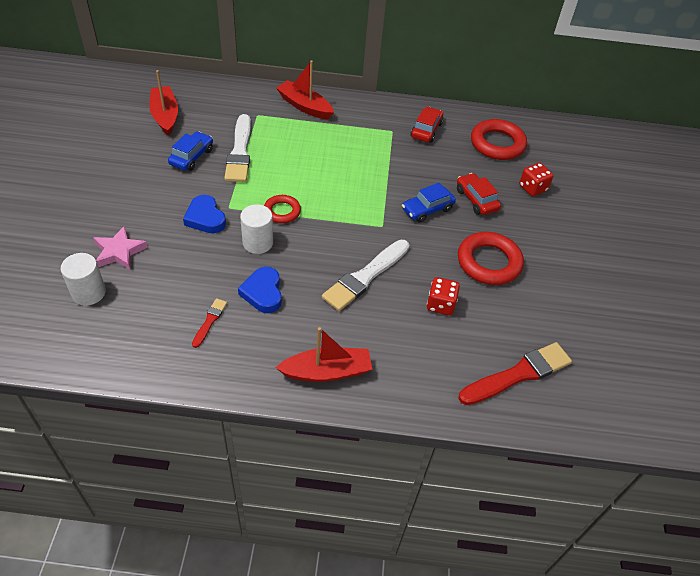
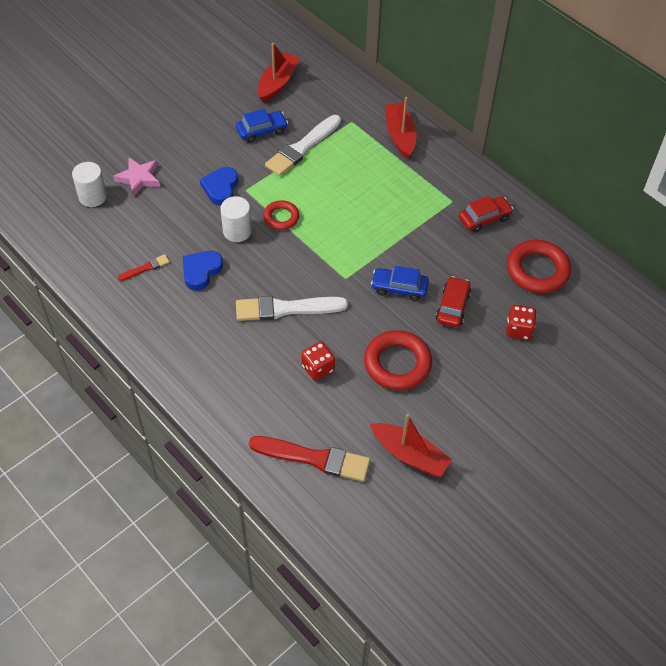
camera: 45 degrees right, 5 degrees up
red boat [276,327,372,382] -> red boat moved to [370,414,452,477]

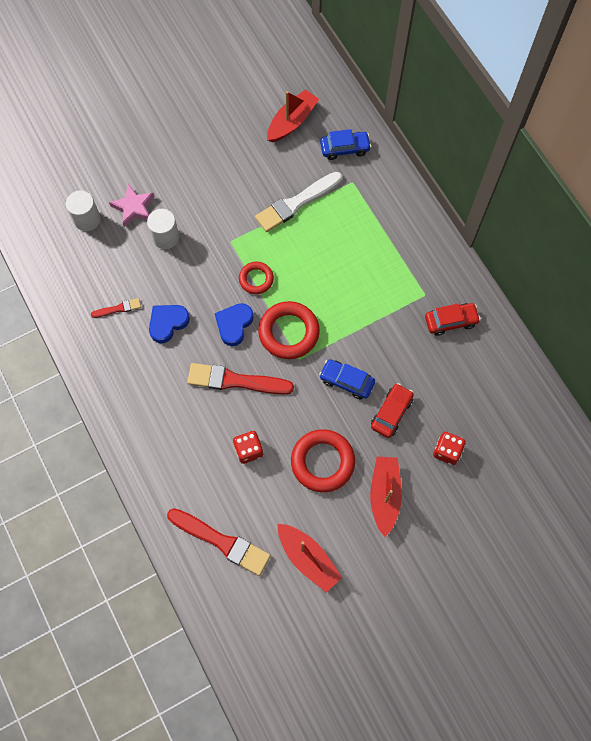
camera: 15 degrees right, 15 degrees up
blue heart [200,167,238,205] -> blue heart moved to [215,303,254,346]
white cylinder [220,196,252,242] -> white cylinder moved to [147,209,179,249]
blue car [236,109,288,143] -> blue car moved to [320,129,371,160]
white brush [236,296,348,321] -> red brush [187,363,294,395]
red boat [385,97,417,158] -> red boat moved to [370,456,402,537]
red ring [507,240,571,293] -> red ring moved to [258,301,320,359]

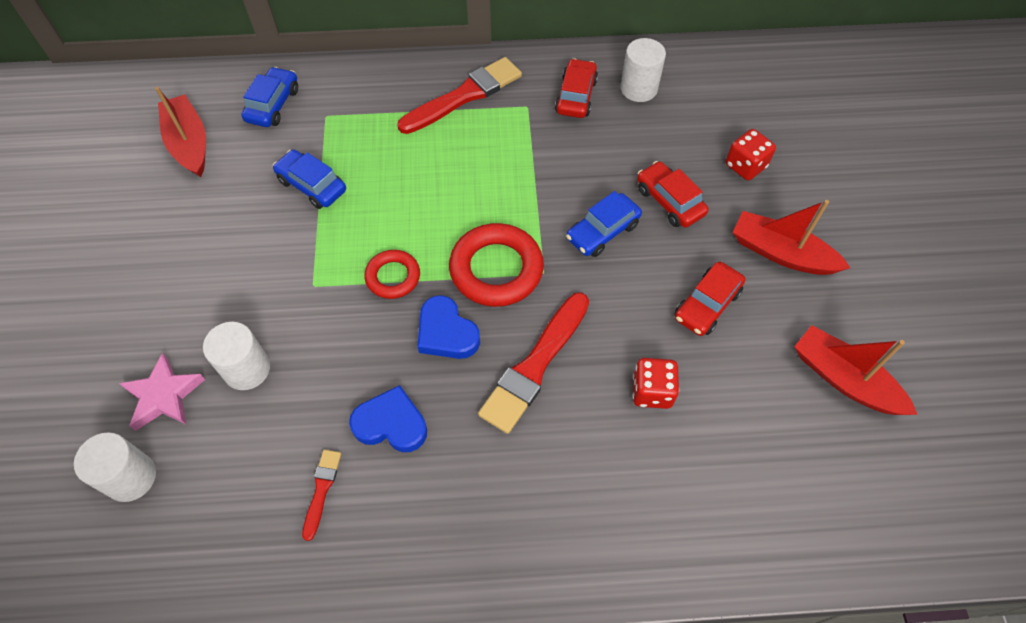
camera: 65 degrees left, 10 degrees down
blue heart [149,305,190,343] -> blue heart turned 120 degrees clockwise [349,385,427,452]
red brush [167,508,271,576] -> red brush moved to [397,57,522,134]
white brush [255,172,342,232] -> blue car [273,149,346,209]
red boat [278,524,342,593] -> red boat turned 120 degrees counterclockwise [794,325,918,415]
red ring [291,429,355,492] -> red car [675,262,745,336]
none -> white cylinder [620,38,666,102]

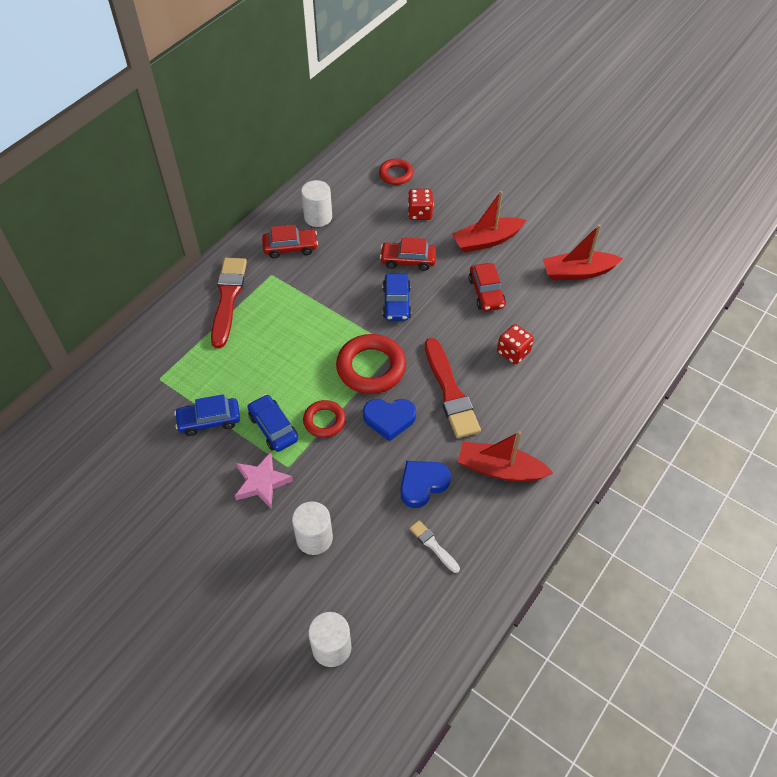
camera: 50 degrees left, 5 degrees down
pink star [119,353,205,431] -> pink star moved to [235,452,293,508]
red boat [155,87,206,177] -> red boat moved to [458,431,553,482]
blue car [241,67,298,127] -> blue car moved to [248,394,298,452]
red brush [302,450,341,541] -> white brush [409,520,460,573]
red car [555,58,598,118] -> red car turned 120 degrees clockwise [262,225,318,258]
none -> red ring [379,159,413,185]

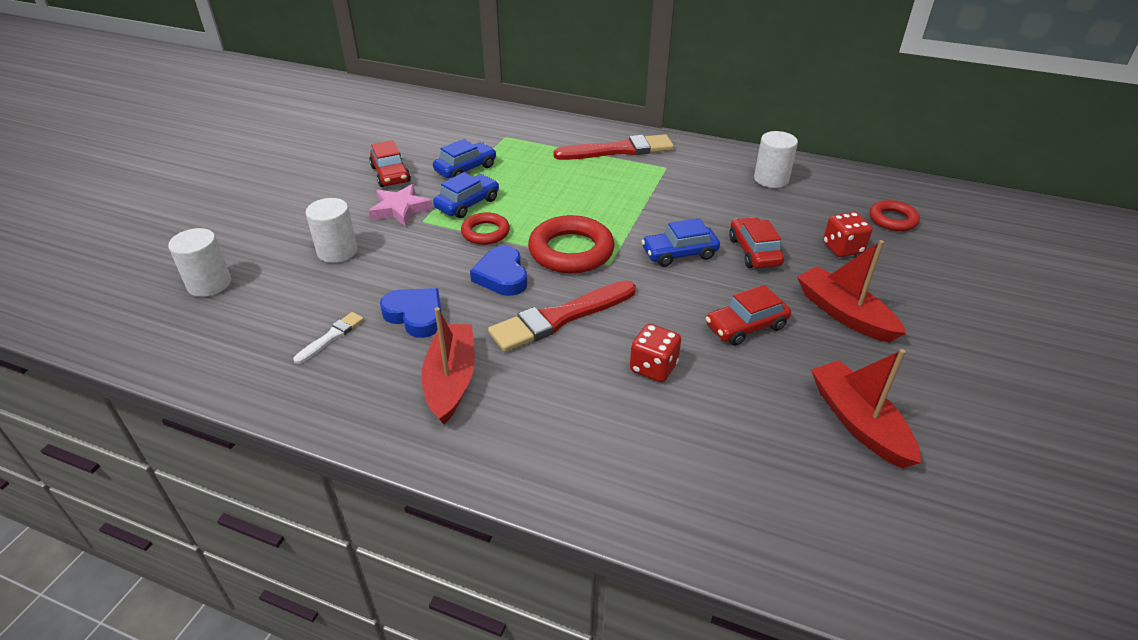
camera: 75 degrees right, 15 degrees down
blue car [174,394,240,436] -> blue car turned 75 degrees clockwise [433,139,496,178]
red car [262,225,318,258] -> red car moved to [369,140,411,187]

